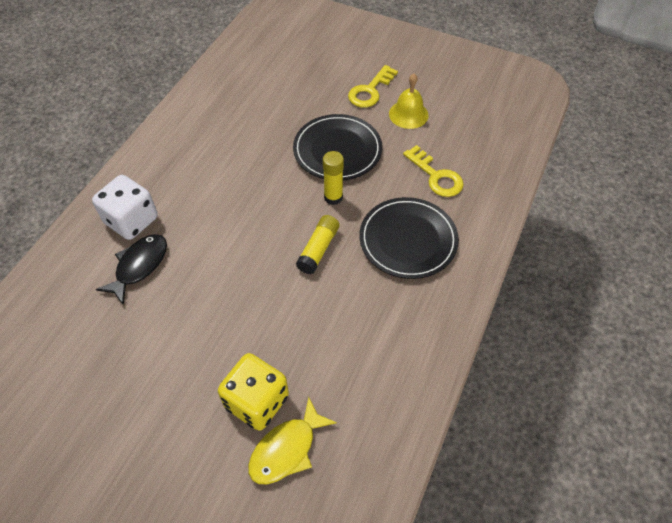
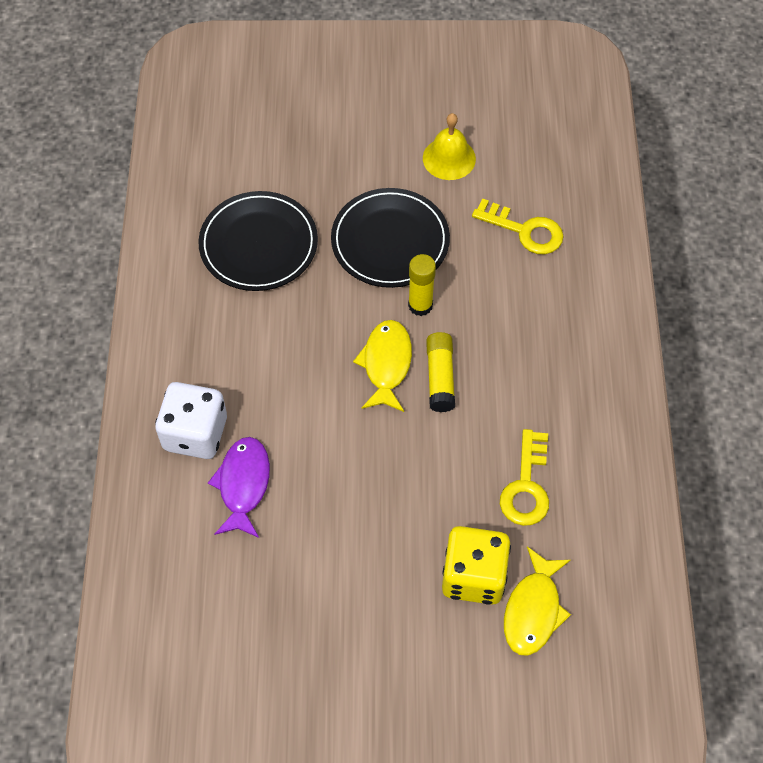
camera: 25 degrees left, 5 degrees up
black fish [96,234,167,305] -> purple fish [208,437,270,538]
yellow key [348,65,398,108] -> yellow key moved to [500,429,549,526]
black plate [359,197,459,279] -> black plate moved to [198,191,318,291]
none -> yellow fish [353,320,412,412]

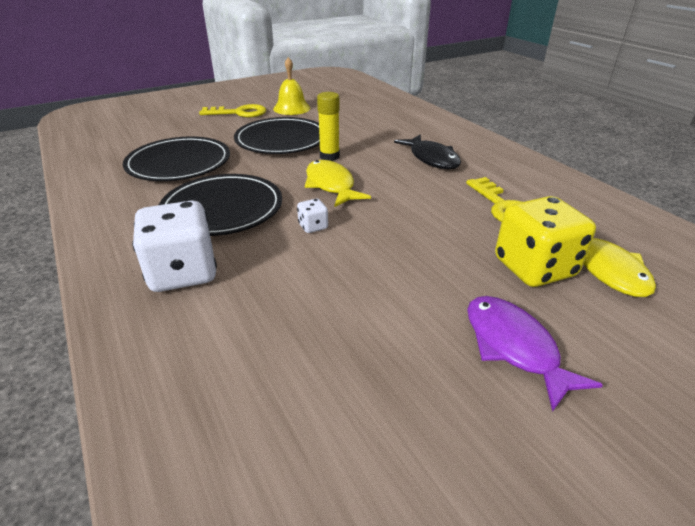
camera: 30 degrees left, 25 degrees down
purple fish [208,437,270,538] -> purple fish moved to [467,296,603,412]
yellow glue stick [426,332,455,412] -> none
yellow key [472,198,564,254] -> yellow key moved to [199,104,266,117]
none -> black plate [159,174,282,236]
none -> white dice [297,199,328,233]
none -> black fish [394,134,461,169]

